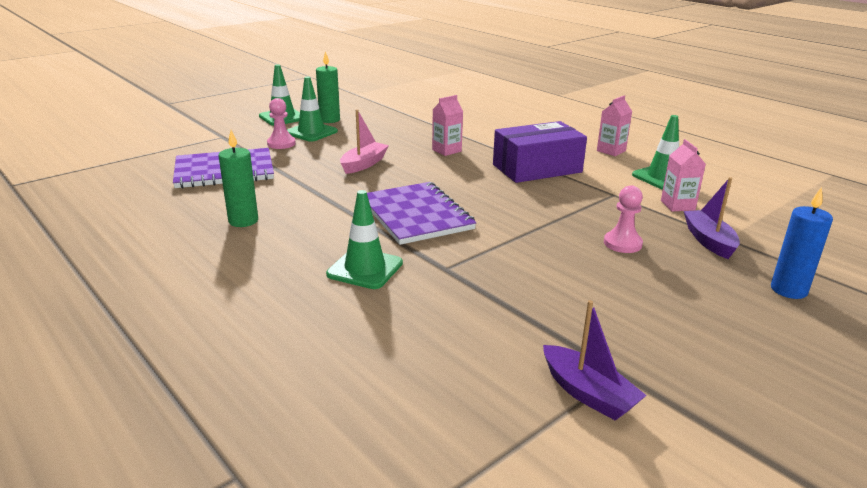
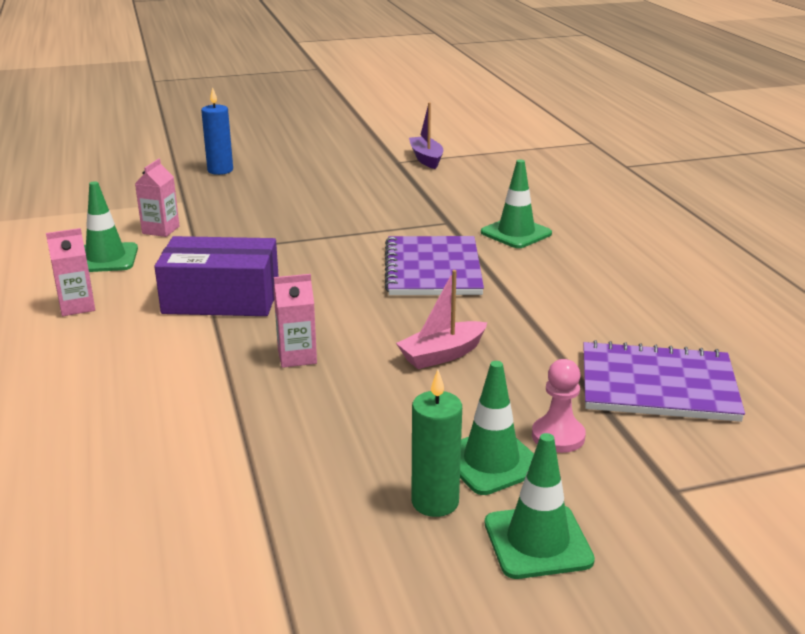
camera: 155 degrees left, 0 degrees up
green candle [219,130,258,227] -> none
pink pawn [604,185,643,253] -> none
purple boat [684,177,740,259] -> none

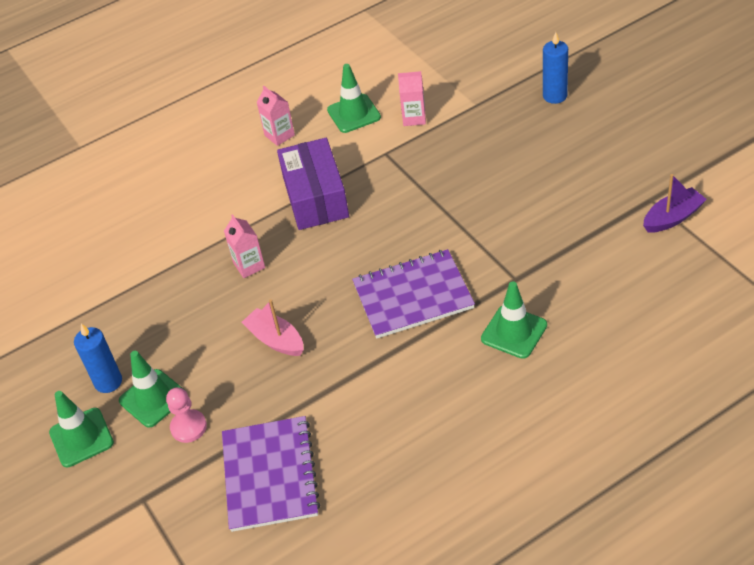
camera: 80 degrees right, 20 degrees up
green candle [411,370,462,517] -> blue candle [74,324,122,393]

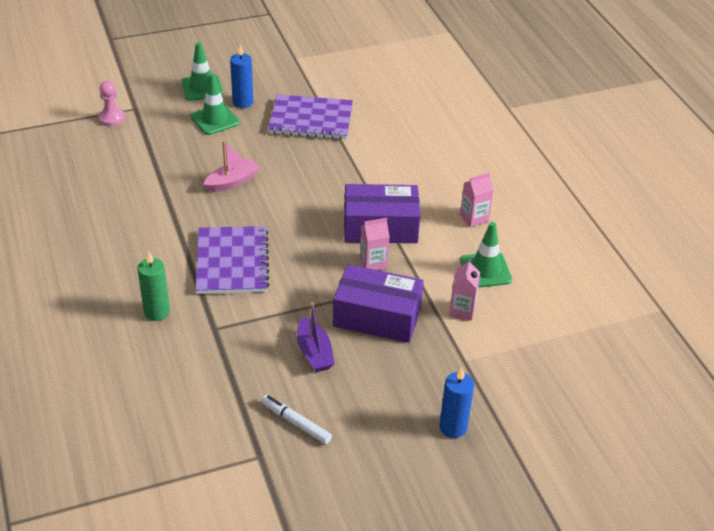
camera: 95 degrees right, 5 degrees down
pink pawn [166,388,207,443] -> pink pawn moved to [98,81,125,126]
purple notebook [222,416,320,532] -> purple notebook moved to [268,94,353,140]
pink carton [224,214,265,278] -> pink carton moved to [360,218,390,270]
green traffic cone [481,281,547,359] -> green candle [138,251,170,321]
purple boat [643,174,707,233] -> purple boat moved to [297,302,335,372]
none -> white marker [261,395,332,444]
none -> purple box [333,264,424,343]

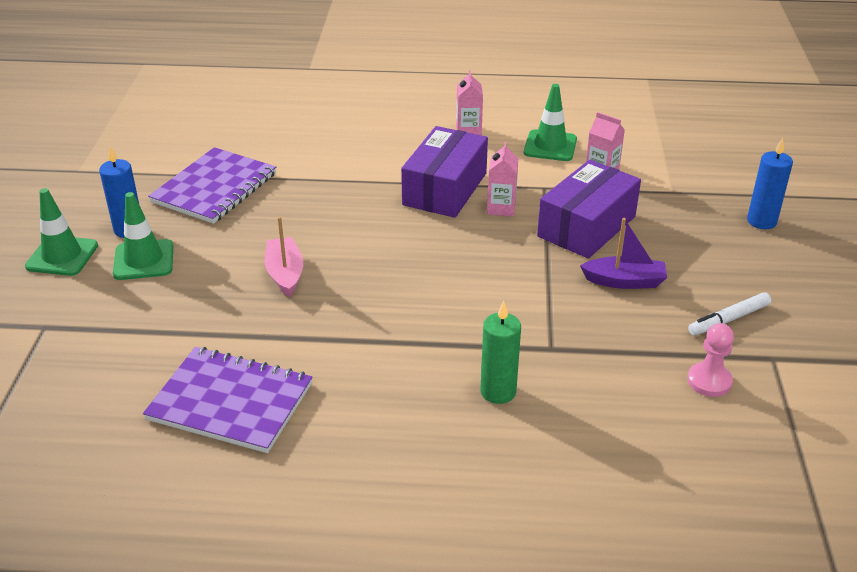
camera: 65 degrees left, 5 degrees down
pink pawn [98,81,125,126] -> pink pawn moved to [687,323,734,397]
purple notebook [196,226,269,294] -> purple notebook moved to [143,347,313,453]

